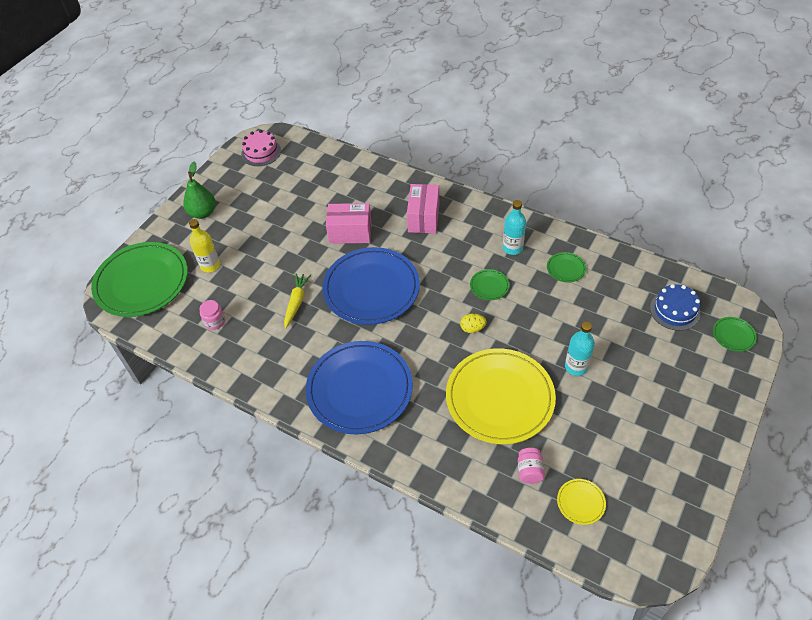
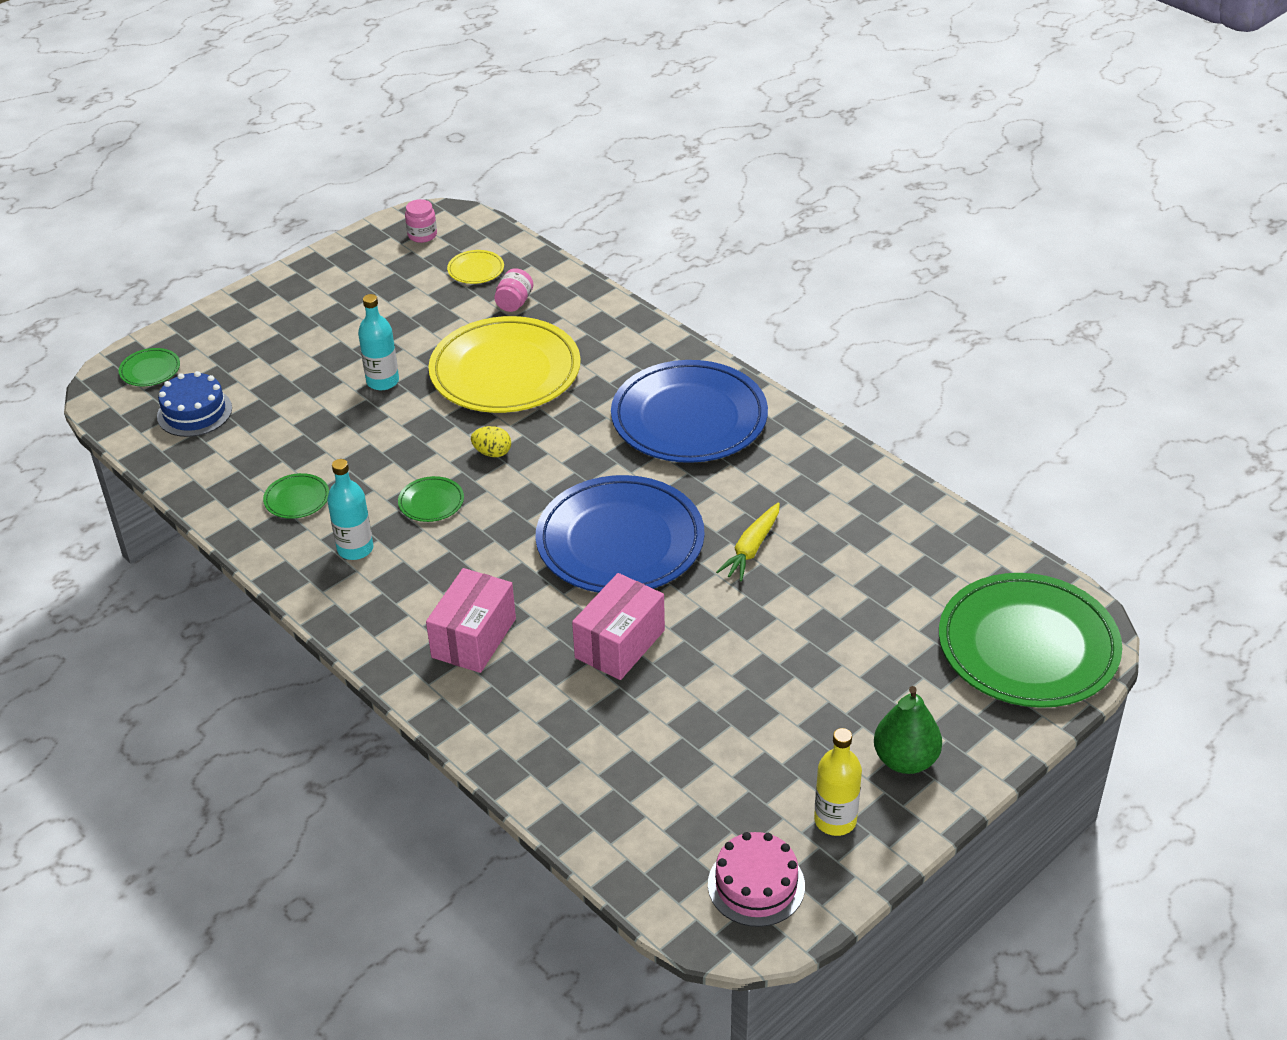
camera: 165 degrees left, 10 degrees down
yellow bottle [189,219,220,273] -> yellow bottle moved to [814,728,862,836]
pink jar [200,300,225,330] -> pink jar moved to [405,199,437,243]
pink box [326,203,372,244] -> pink box turned 75 degrees counterclockwise [572,573,665,680]

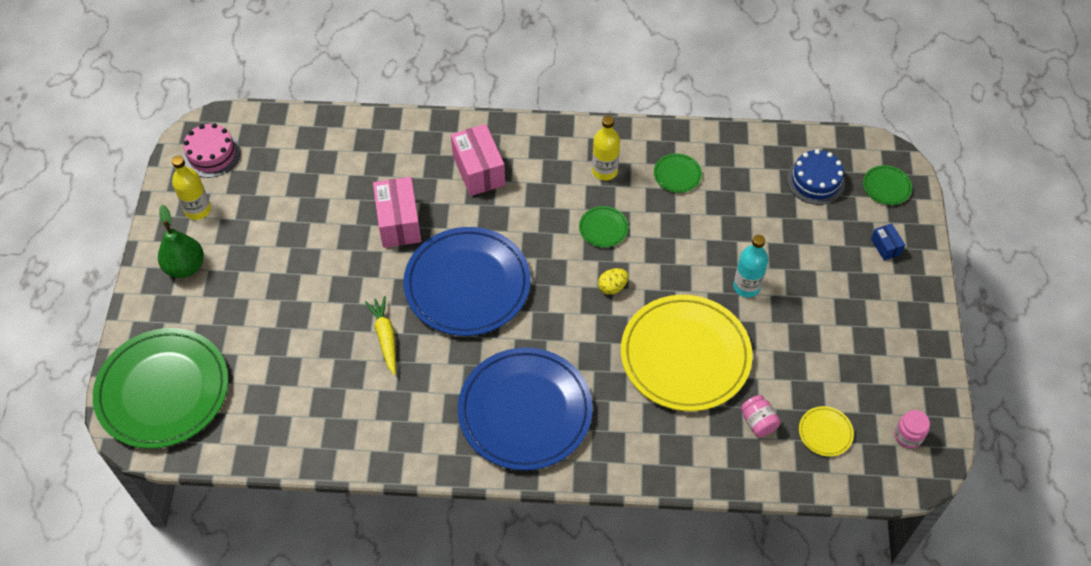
camera: 135 degrees right, 15 degrees up
turquoise bottle [327,459,374,560] -> yellow bottle [592,116,620,181]
none -> blue box [871,223,905,261]

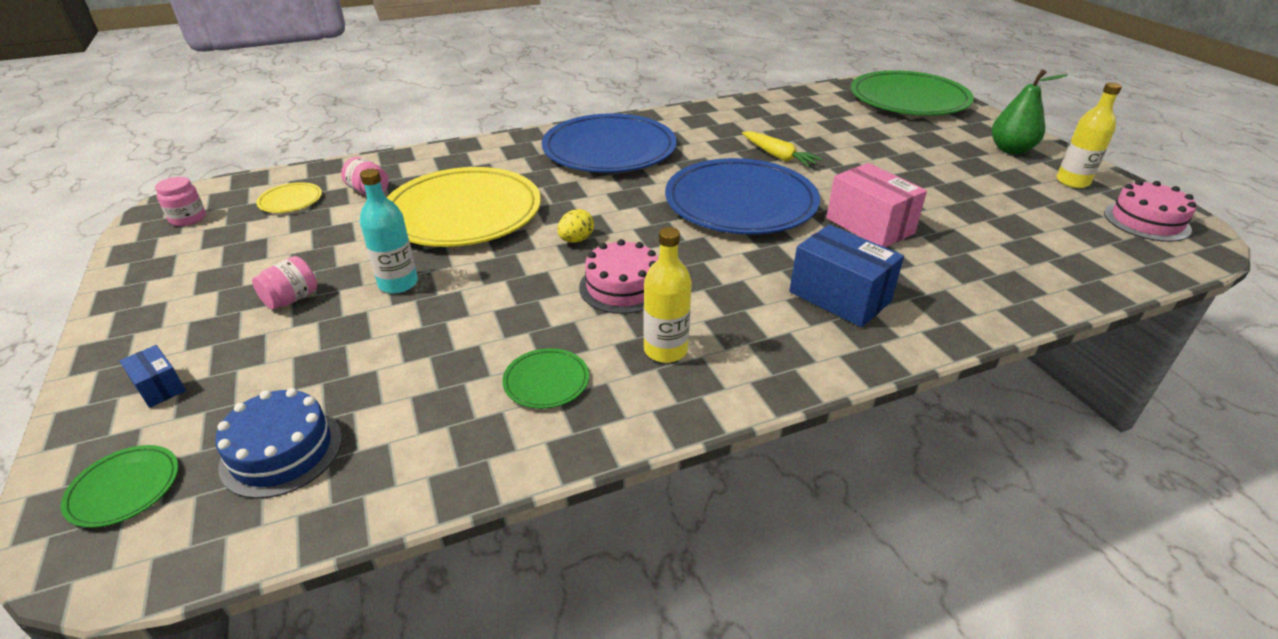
camera: 155 degrees right, 20 degrees down
pink box [451,124,505,196] -> blue box [789,224,904,327]
green plate [579,206,629,248] -> pink cake [579,239,658,314]
none -> pink jar [252,256,317,310]

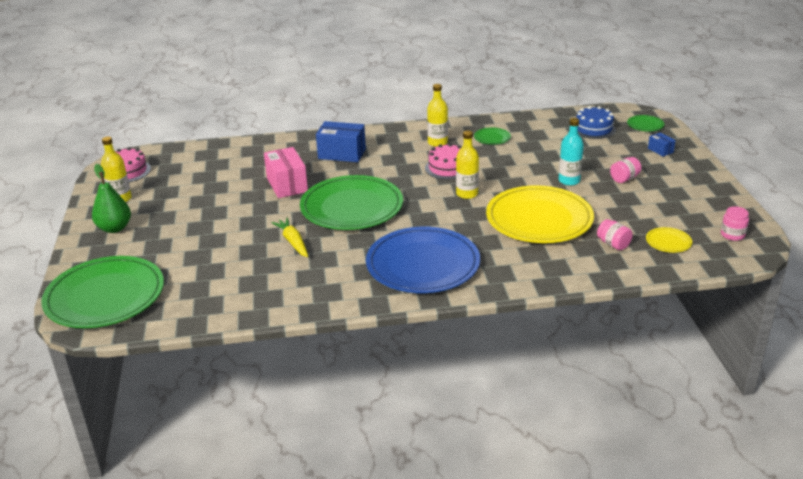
camera: 165 degrees left, 5 degrees down
yellow egg [557,209,594,243] -> yellow bottle [456,131,479,199]
blue plate [665,158,820,235] -> green plate [300,175,403,230]
blue box [789,224,904,327] -> blue box turned 45 degrees counterclockwise [316,121,366,162]

